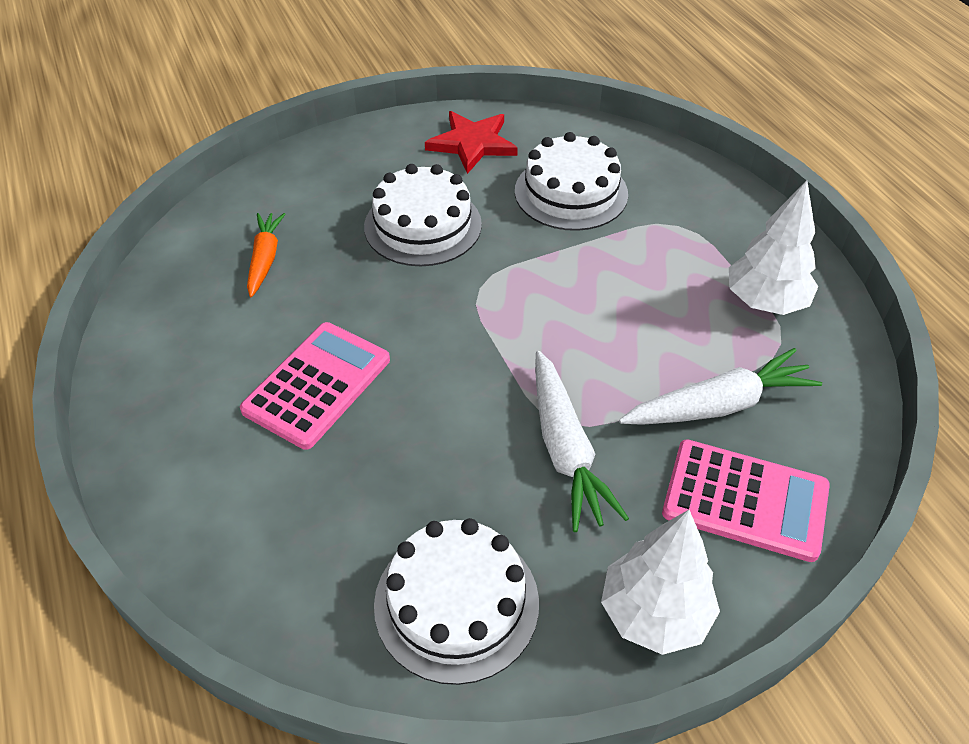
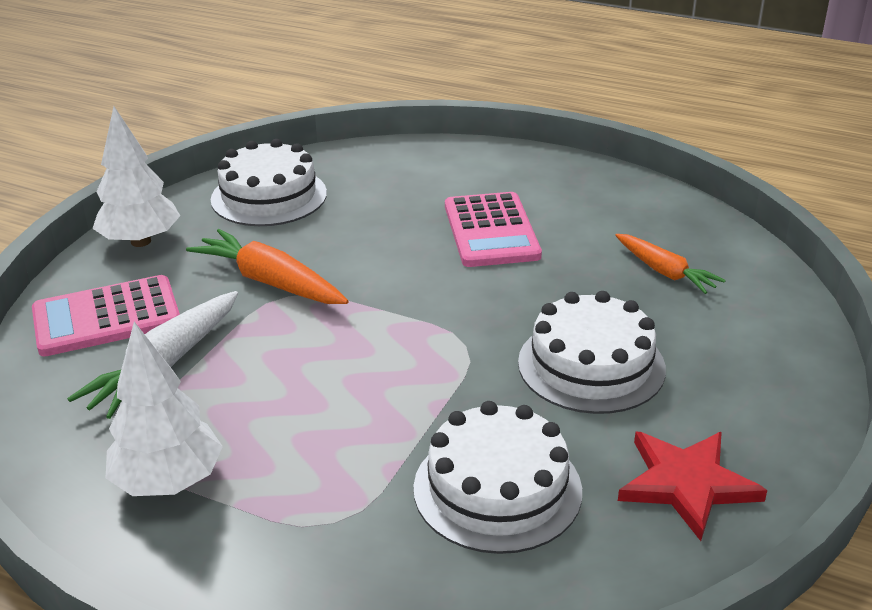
camera: 140 degrees right, 15 degrees down
white carrot [535,351,629,532] -> orange carrot [186,229,349,304]

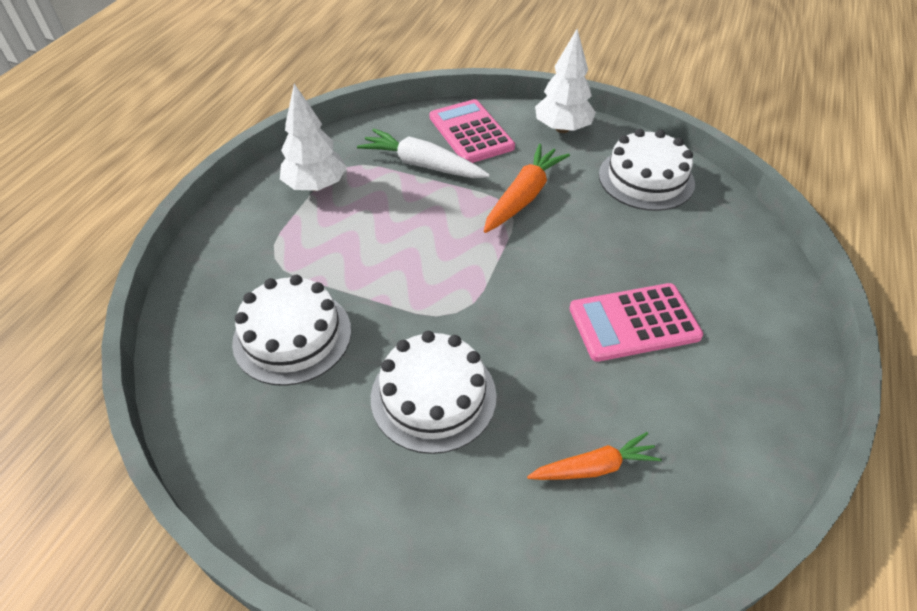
camera: 85 degrees right, 15 degrees up
orange carrot [615,234,726,294] -> orange carrot turned 150 degrees counterclockwise [527,432,662,480]
red star [618,432,767,541] -> none

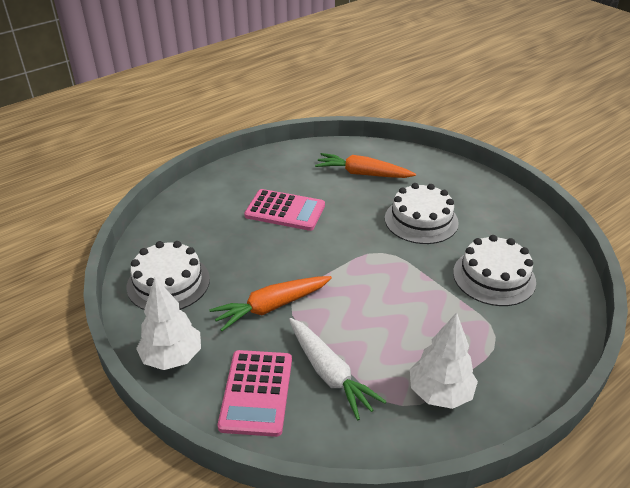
camera: 150 degrees left, 10 degrees down
orange carrot [527,432,662,480] -> orange carrot [315,153,416,178], size x1.51

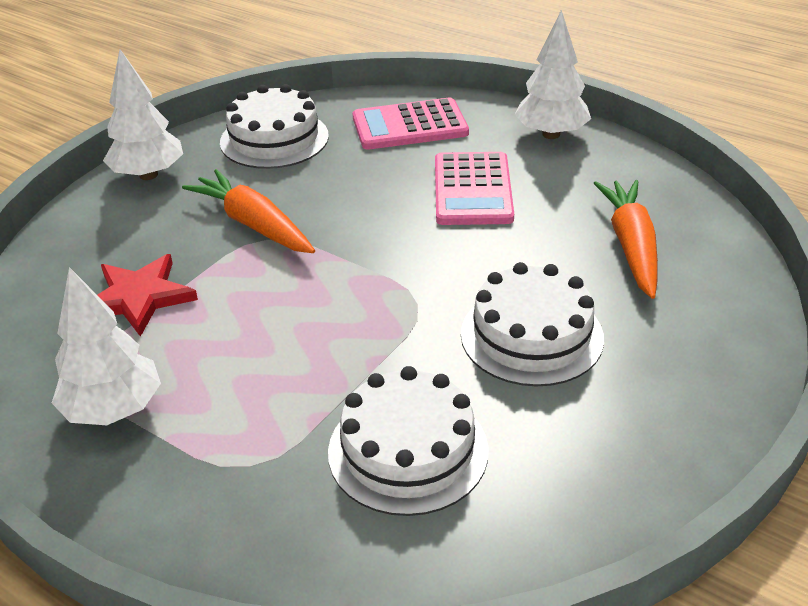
camera: 75 degrees right, 0 degrees up
pink calculator [217,350,292,437] -> pink calculator moved to [352,98,469,150]
white carrot [289,318,387,420] -> red star [98,254,198,337]
none -> white tree [514,10,591,139]

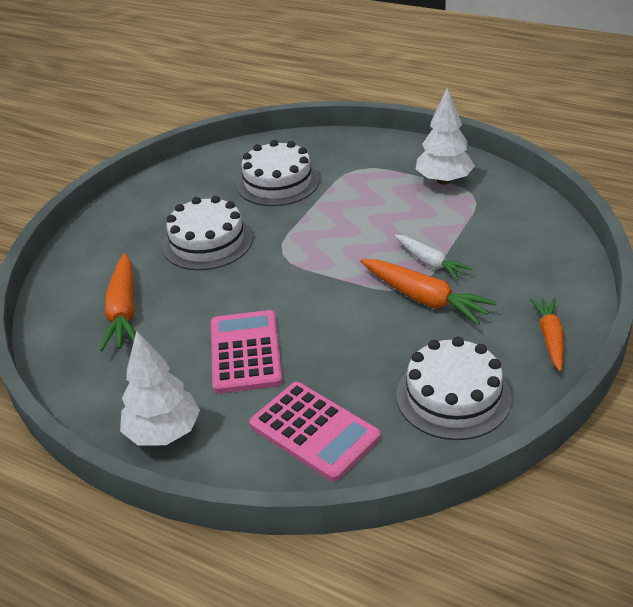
camera: 175 degrees right, 0 degrees up
red star [98,254,198,337] -> none
white tree [103,49,183,180] -> orange carrot [530,298,564,372]
pink calculator [352,98,469,150] -> pink calculator turned 60 degrees clockwise [249,382,381,482]
none -> white carrot [394,235,473,281]

